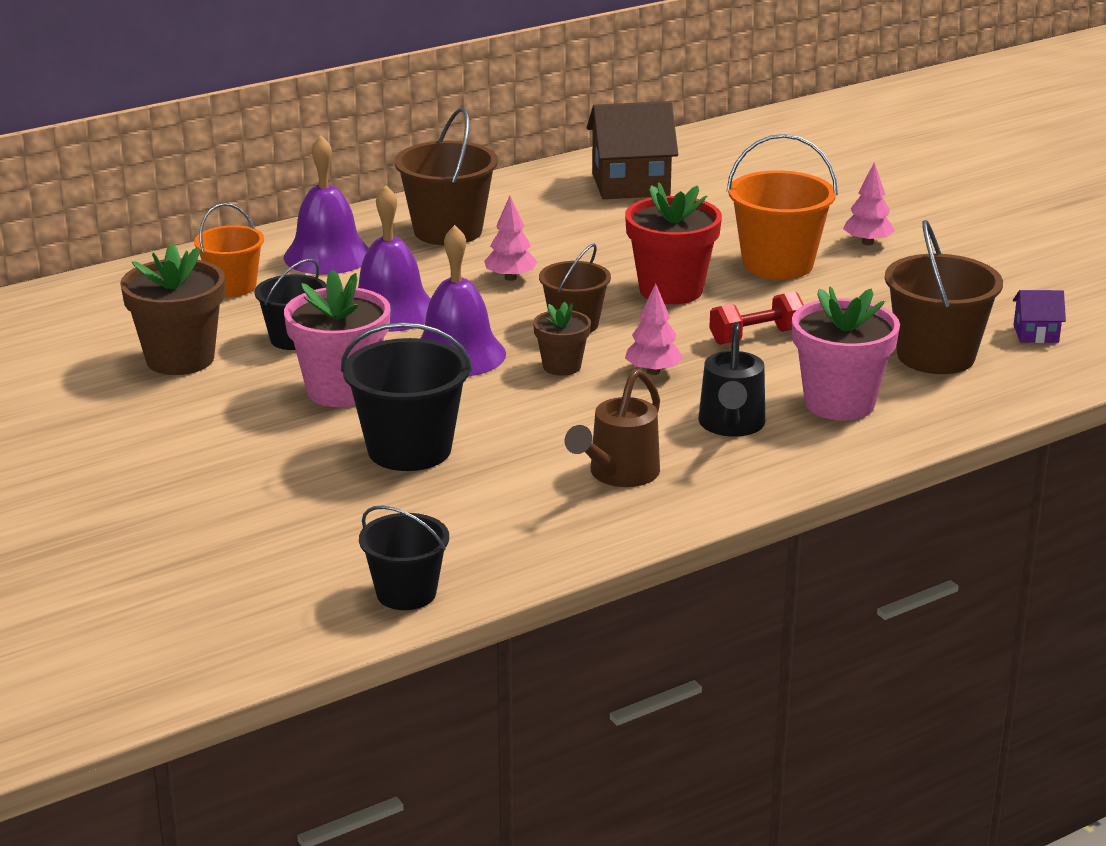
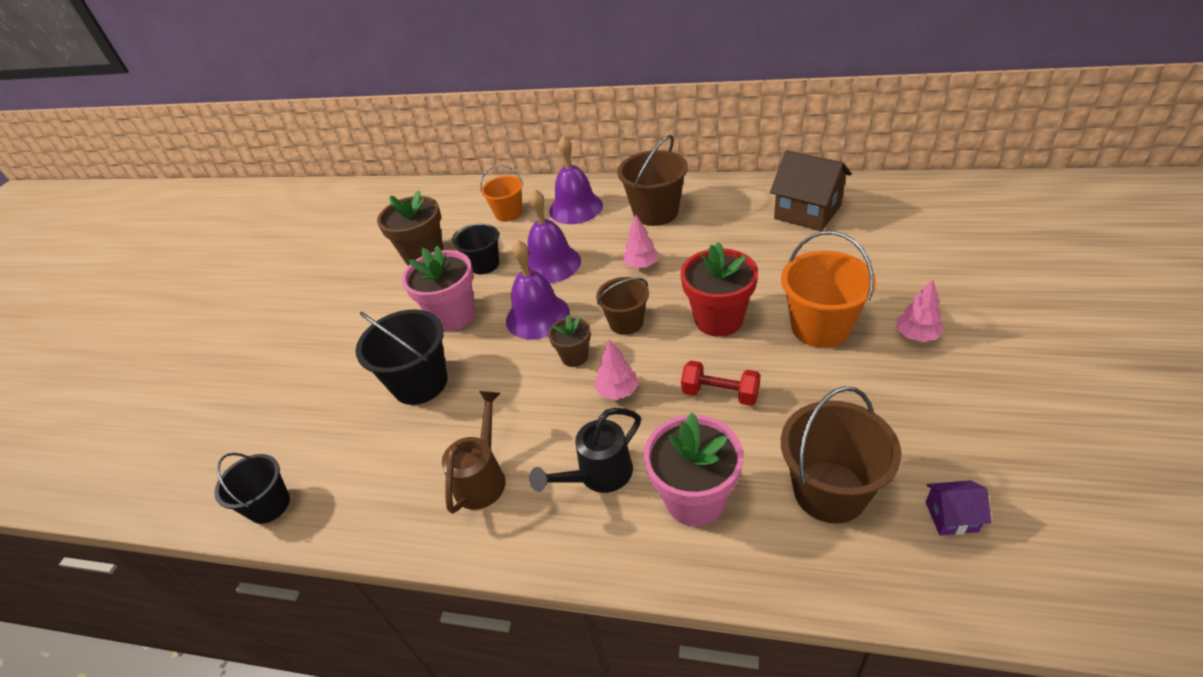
camera: 50 degrees right, 15 degrees up
brown watering can [565,369,660,487] -> brown watering can turned 120 degrees clockwise [442,391,505,514]
purple house [1013,290,1066,343] -> purple house turned 45 degrees counterclockwise [926,480,992,535]

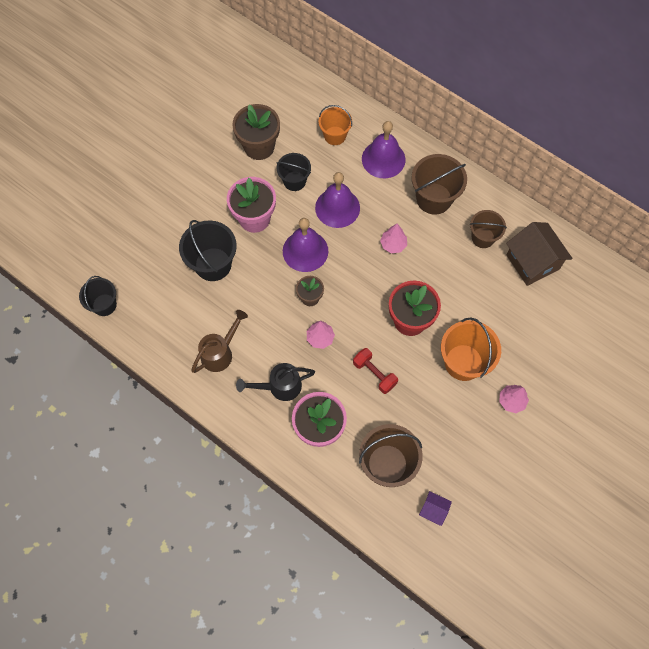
camera: 20 degrees right, 25 degrees up
brown bucket [596,277,649,335] -> brown bucket moved to [469,210,507,248]

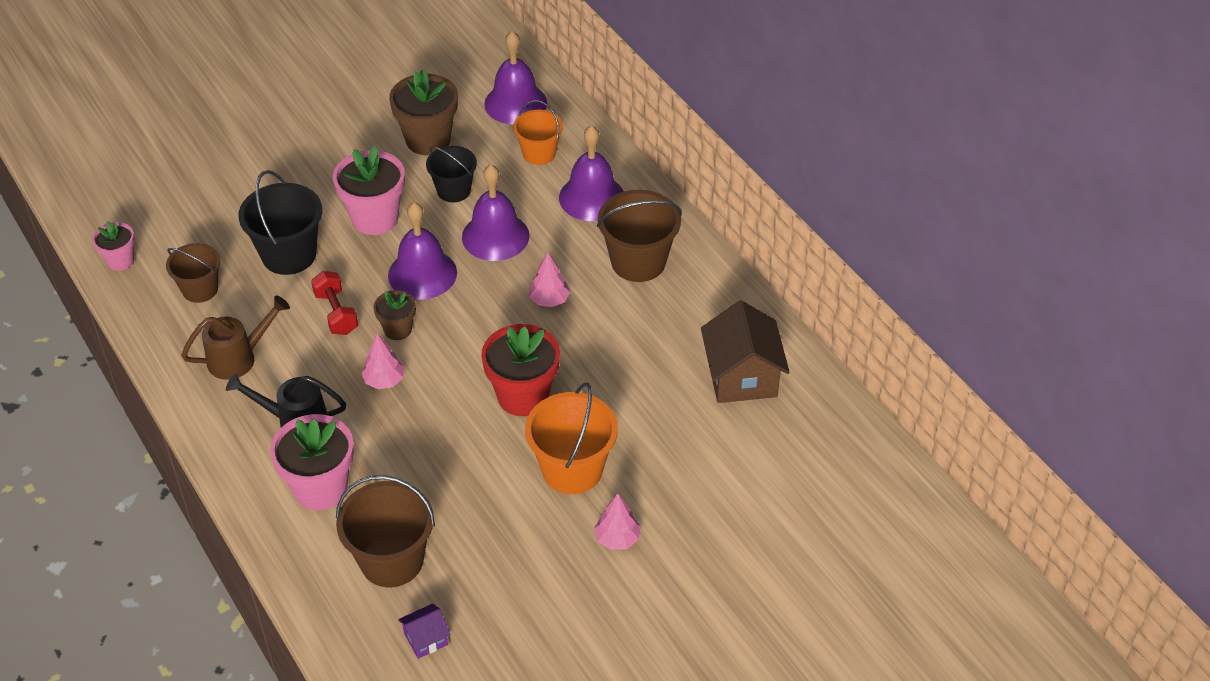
camera: 20 degrees right, 20 degrees down
black bucket [79,276,117,316] -> pink flower pot [92,221,135,271]
red dumbbell [353,348,398,394] -> red dumbbell moved to [311,271,358,335]
purple house [419,491,452,526] -> purple house turned 75 degrees counterclockwise [398,604,451,659]
brown bucket [469,210,507,248] -> brown bucket moved to [166,243,220,303]
none -> purple bell [484,31,547,125]

